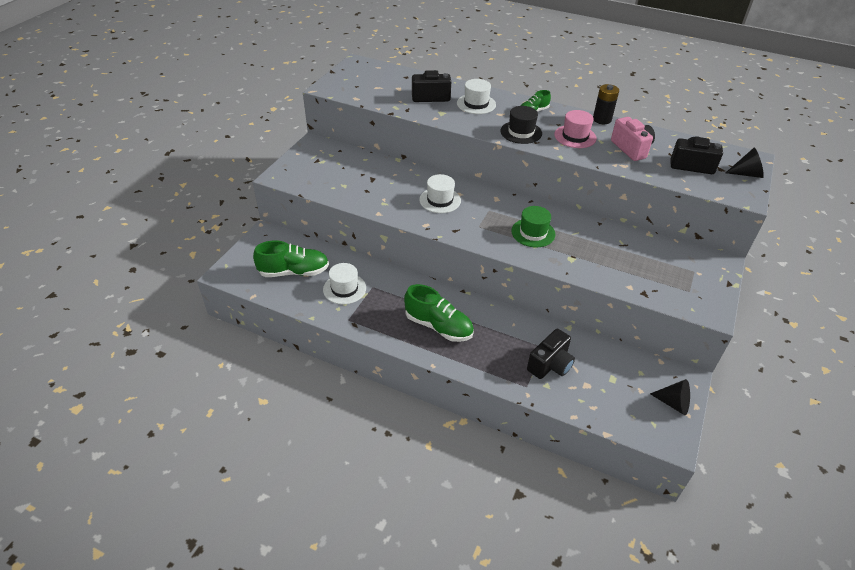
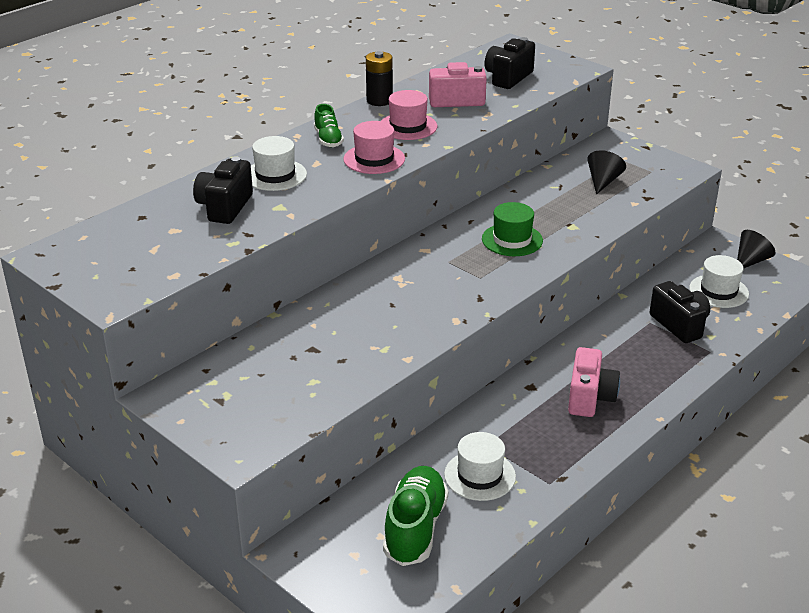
camera: 70 degrees left, 10 degrees down
green shoe [404,284,474,342] -> pink camera [568,347,620,417]
white hat [419,174,461,213] -> white hat moved to [689,255,749,308]
black hat [500,106,542,144] -> pink hat [343,121,405,174]
black cone [726,148,764,178] -> black cone moved to [587,150,626,194]

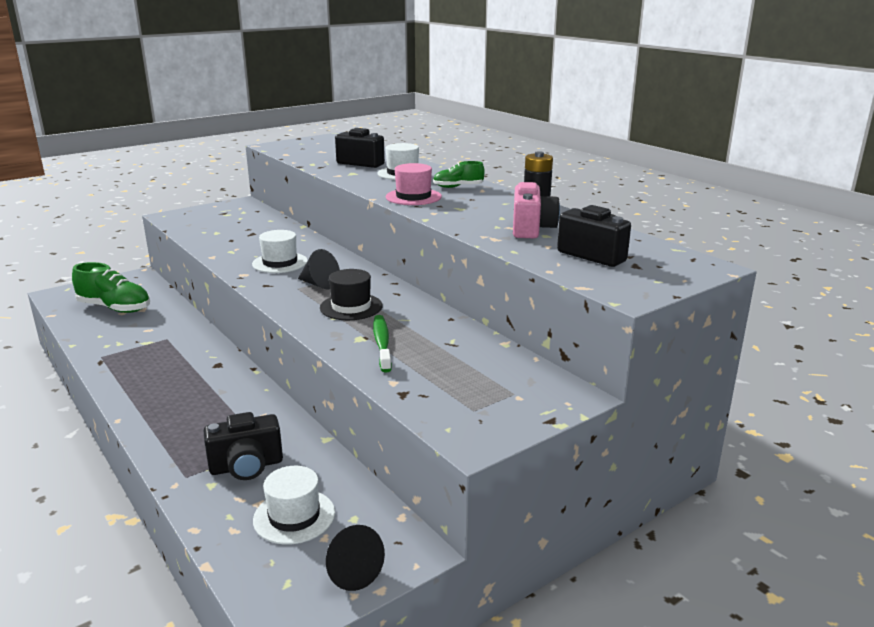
camera: 100 degrees right, 10 degrees down
pink hat [381,90,437,140] -> none
white hat [444,432,516,501] -> white hat moved to [252,230,308,273]
green hat [482,202,543,256] -> black hat [320,269,383,320]
pink camera [568,347,620,417] -> none
black cone [587,150,626,194] -> black cone moved to [298,249,340,290]
none -> green toothbrush [373,315,392,372]

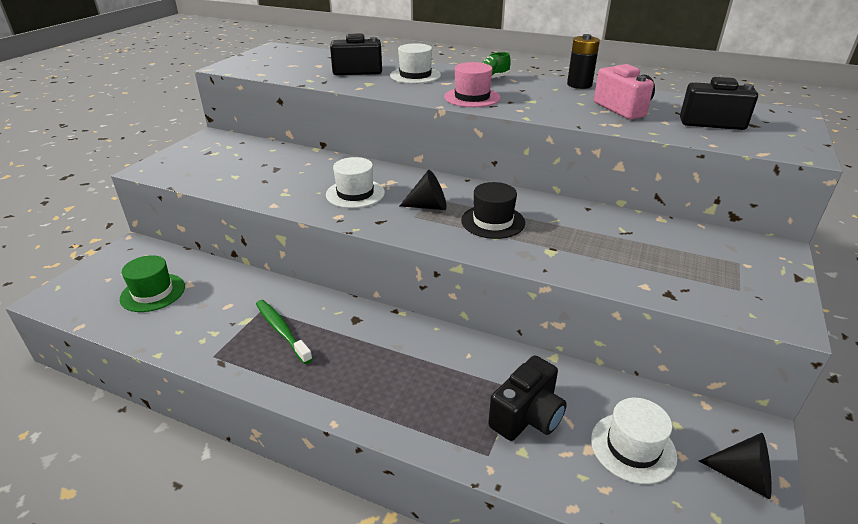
camera: 30 degrees left, 10 degrees up
green shoe [72,262,150,313] -> green hat [120,255,185,312]
green toothbrush [373,315,392,372] -> green toothbrush moved to [256,300,313,364]

